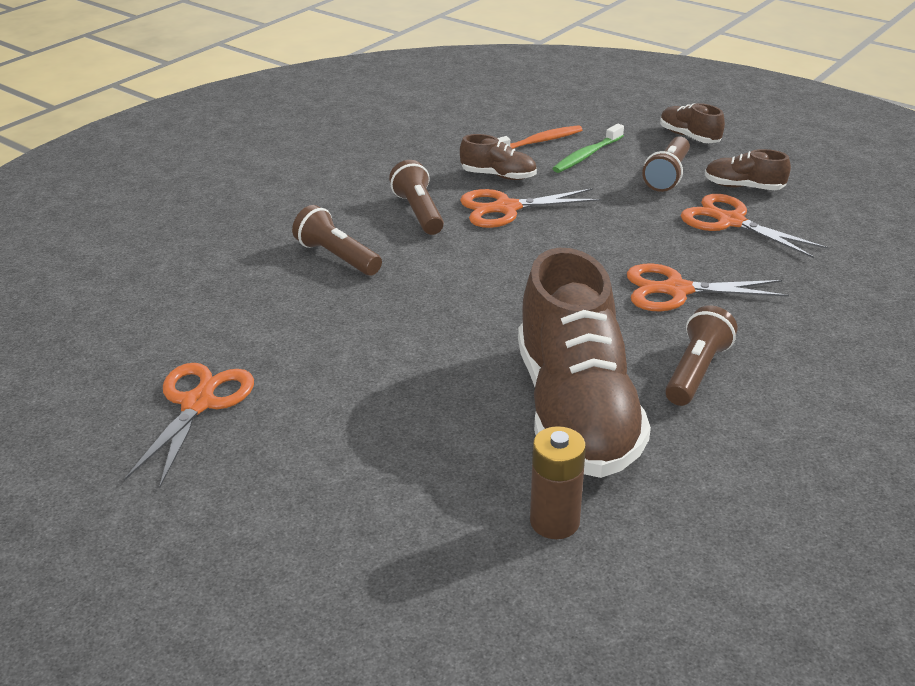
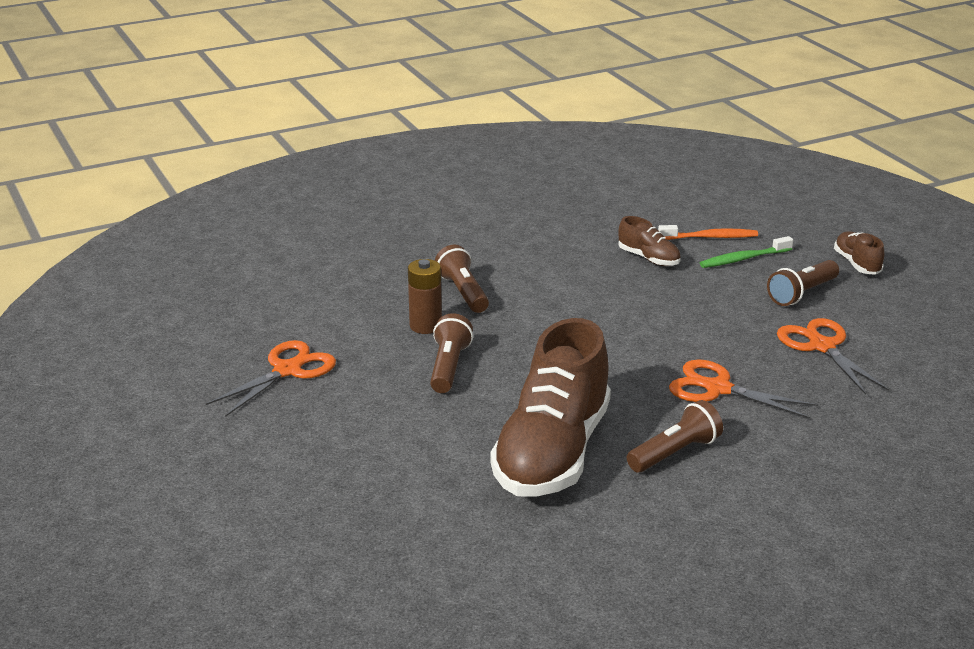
camera: 25 degrees right, 5 degrees down
brown flashlight [389,160,444,235] -> brown flashlight moved to [430,313,473,393]
orange scissors [460,188,602,228] -> none
brown battery [530,426,586,539] -> brown battery moved to [408,259,442,334]
brown shoe [705,149,791,190] -> none

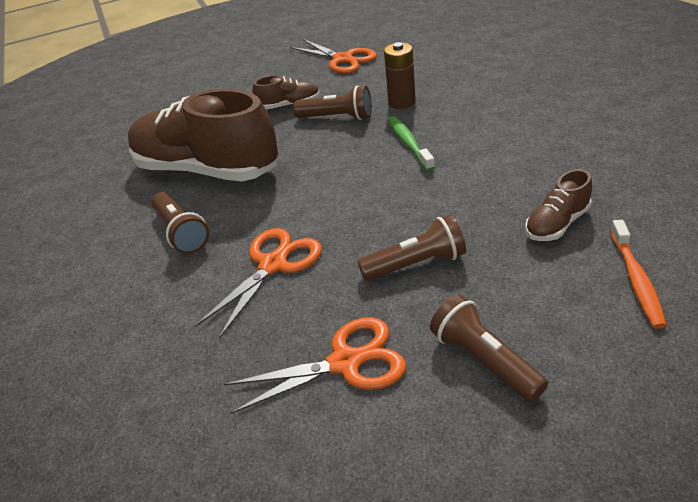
camera: 100 degrees right, 10 degrees up
brown flashlight [435,244,489,313] -> brown flashlight moved to [357,215,466,281]
green toothbrush [700,236,793,268] -> green toothbrush moved to [388,116,435,171]
brown shoe [834,231,884,275] -> brown shoe moved to [253,75,320,110]

